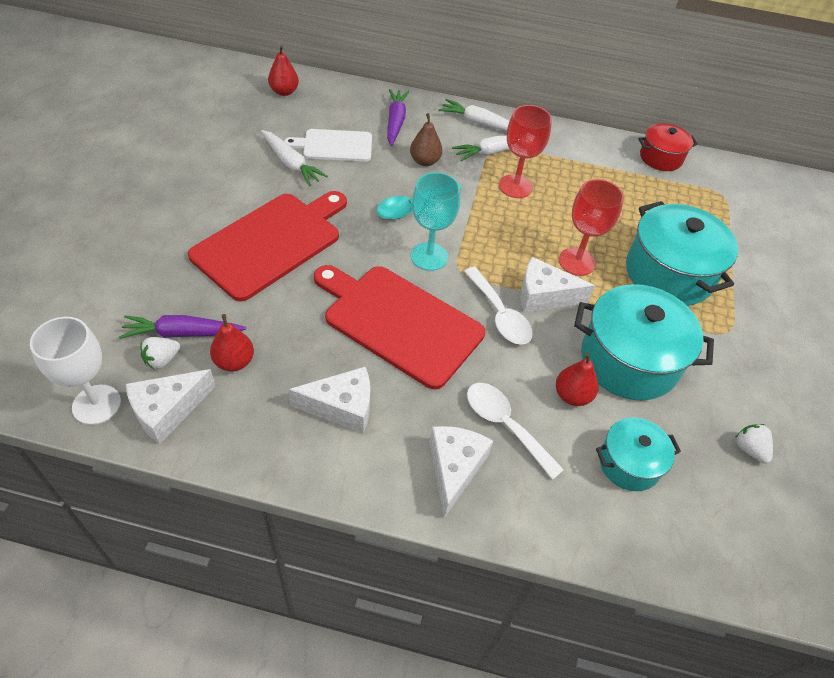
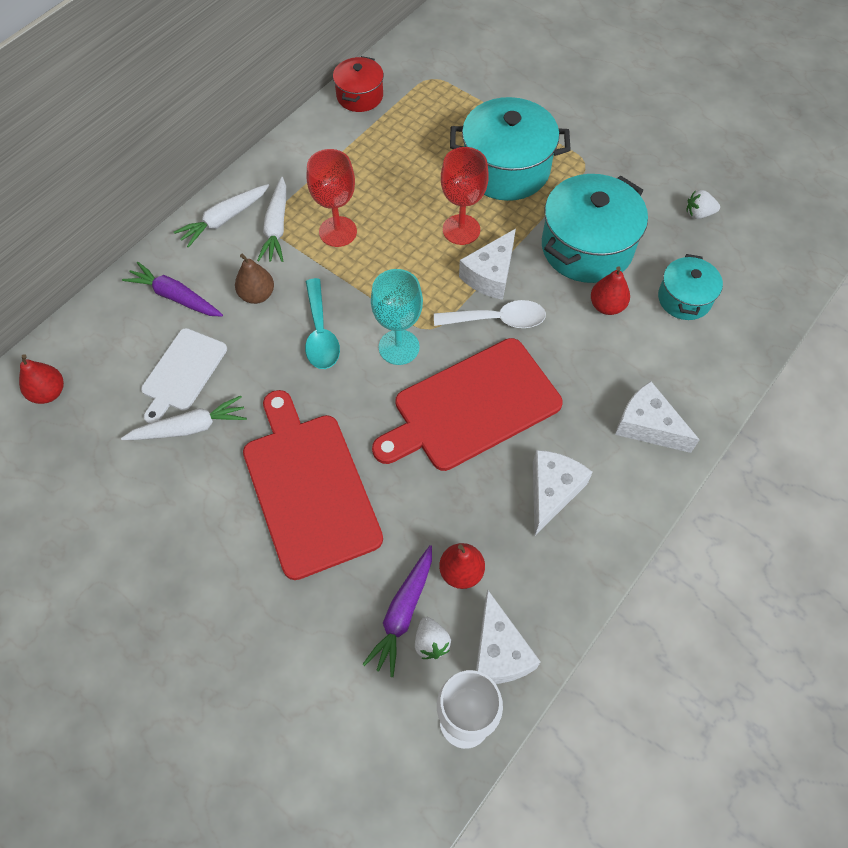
camera: 60 degrees left, 10 degrees up
white spoon [467,383,564,480] -> none

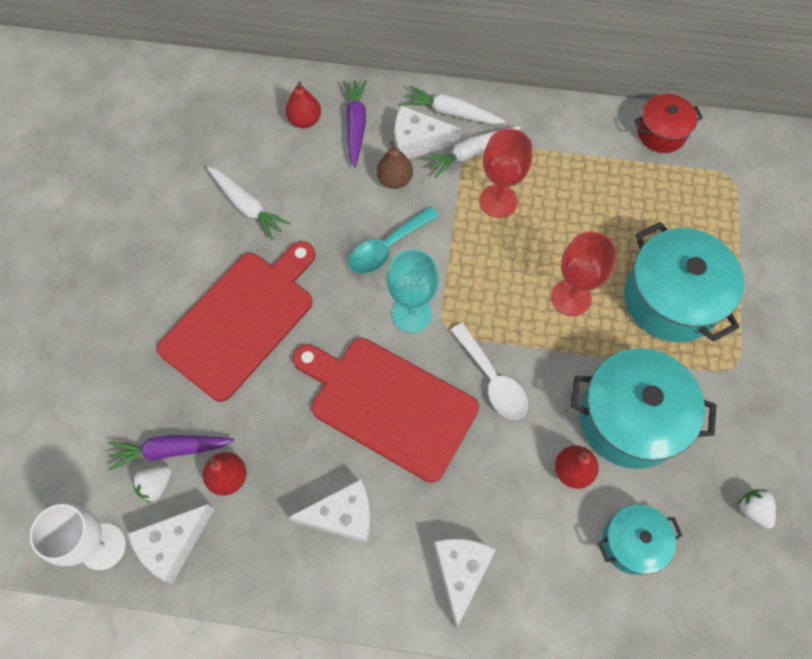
camera: 60 degrees right, 5 degrees up
red pear [19,354,64,404] -> red pear moved to [286,81,321,128]
white cutting board [141,328,227,424] -> none
white cheese [459,229,516,300] -> white cheese moved to [395,106,461,159]

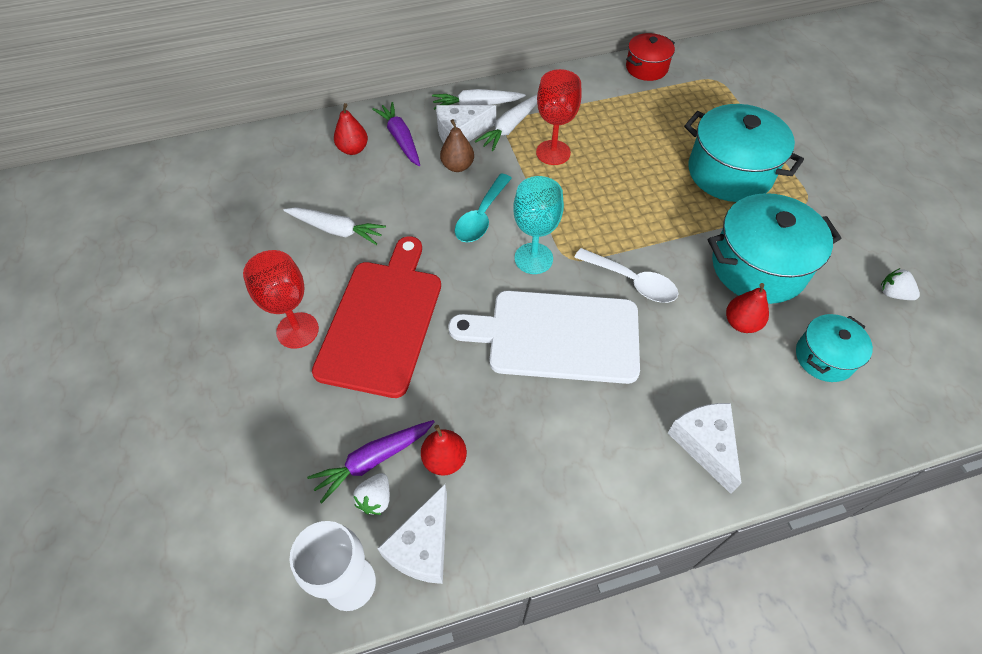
camera: 25 degrees left, 10 degrees down
white cheese [288,479,371,544] -> none
red cutting board [293,338,479,483] -> white cutting board [448,291,640,384]
red goblet [551,232,617,316] -> red goblet moved to [243,250,319,349]

